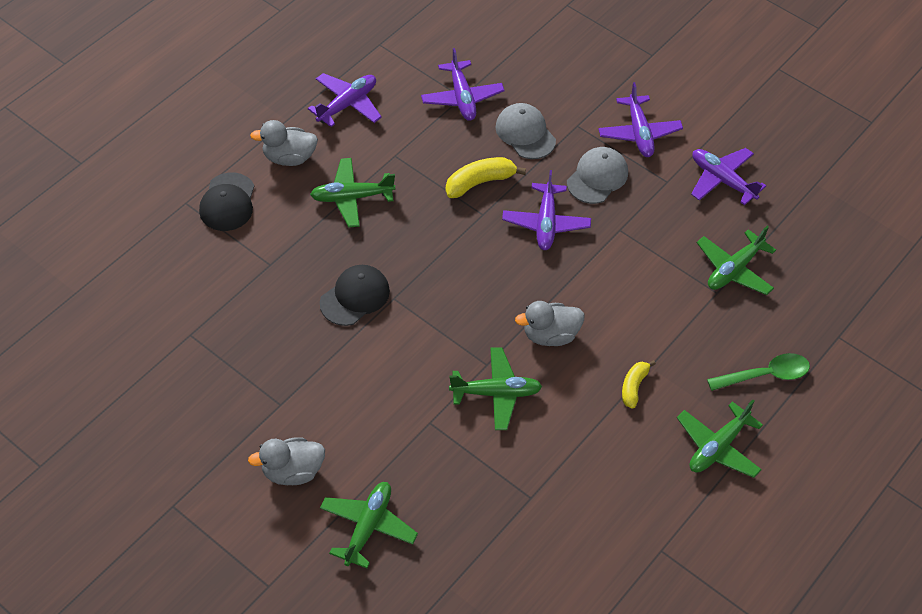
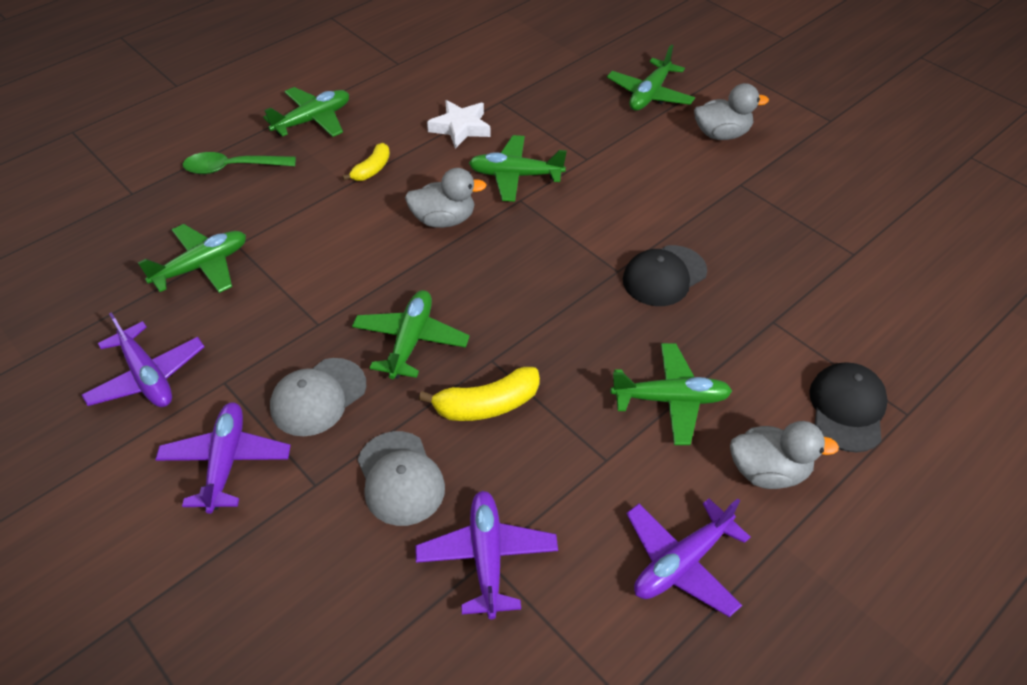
camera: 170 degrees left, 5 degrees down
purple plane [502,170,591,250] -> green plane [352,290,470,379]
none -> white star [427,100,491,149]

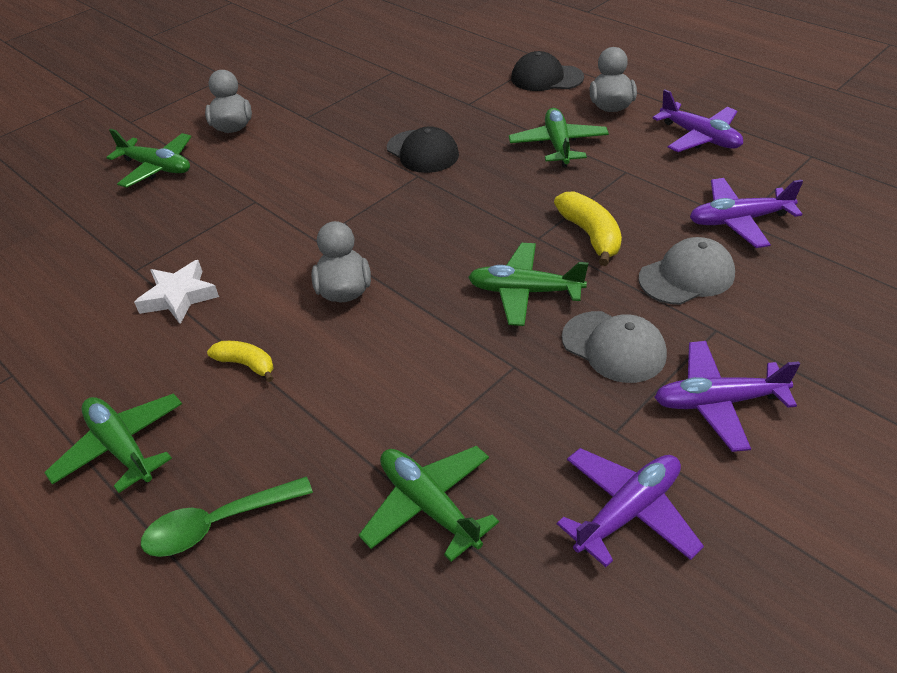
camera: 90 degrees left, 5 degrees down
green spoon [183,152,296,174] -> green spoon turned 75 degrees clockwise [141,476,313,557]
green plane [469,135,567,202] -> none

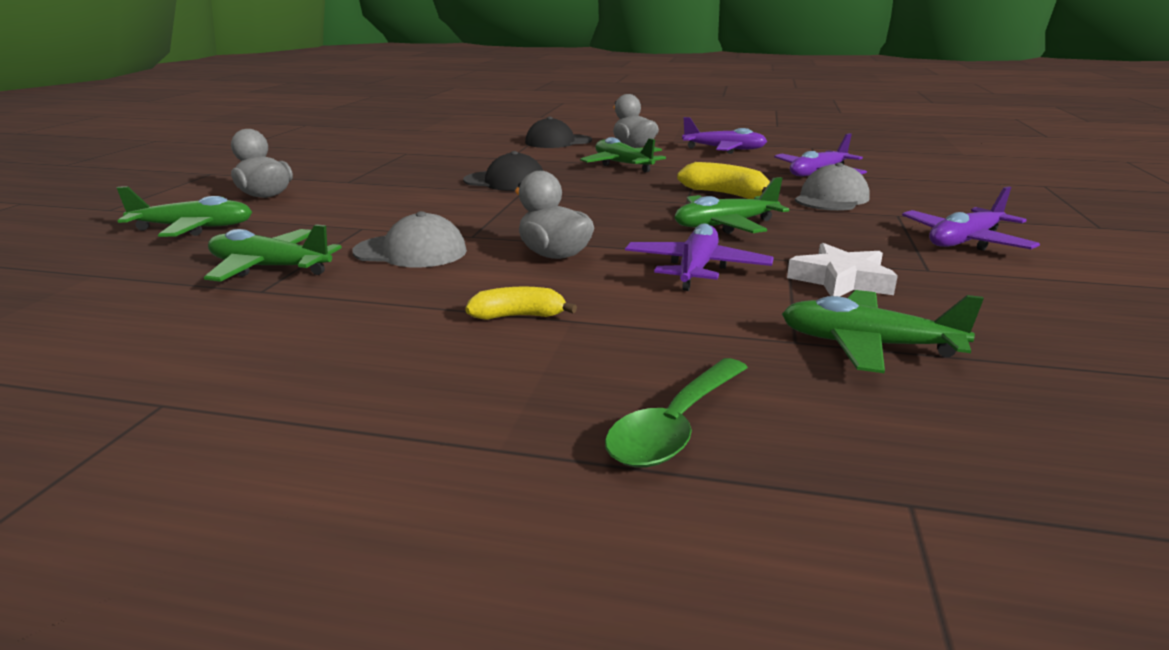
camera: 35 degrees left, 20 degrees down
green plane [44,393,182,493] -> green plane moved to [204,224,342,282]
white star [134,260,219,324] -> white star moved to [787,243,898,297]
purple plane [557,448,704,567] -> purple plane moved to [625,223,774,291]
grey cap [562,311,667,383] -> grey cap moved to [352,211,467,267]

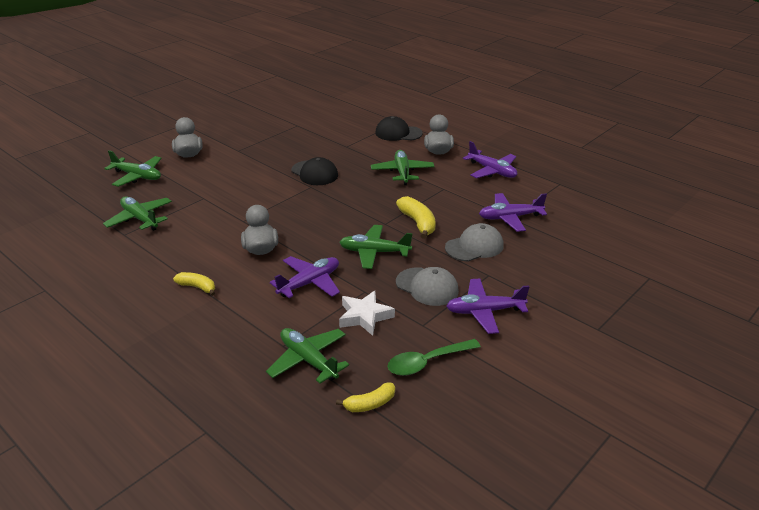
camera: 30 degrees right, 10 degrees up
grey cap [352,211,467,267] -> grey cap moved to [396,267,459,306]
green spoon [605,358,748,468] -> green spoon moved to [387,339,481,376]
none -> yellow banana [336,383,395,412]

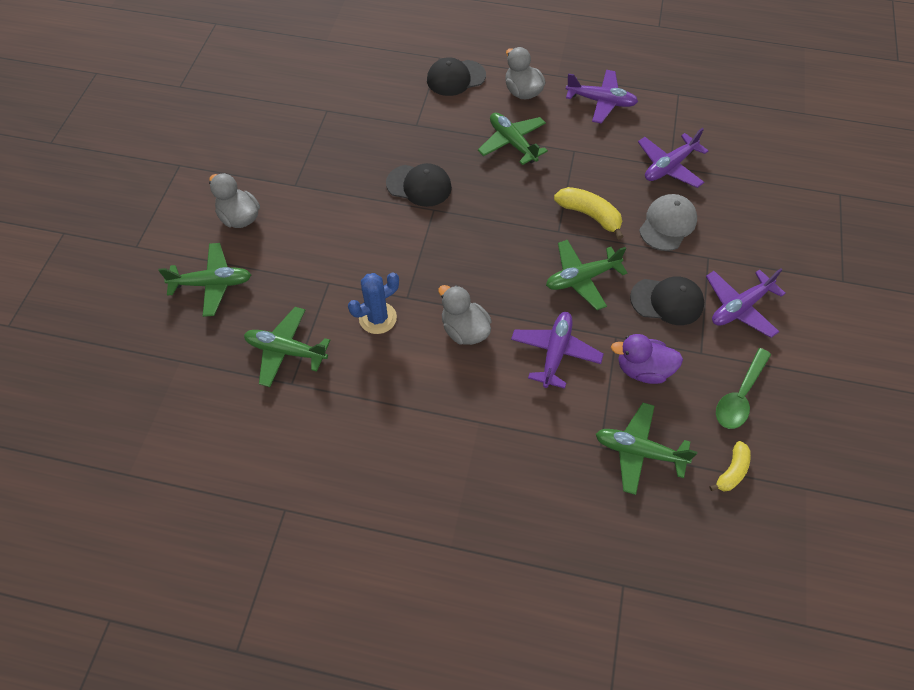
camera: 30 degrees left, 25 degrees up
yellow banana [173,272,215,296] -> none
white star [339,291,395,336] -> purple duck [611,334,683,384]
grey cap [396,267,459,306] -> black cap [630,276,704,325]
none -> blue cactus [348,272,399,334]

